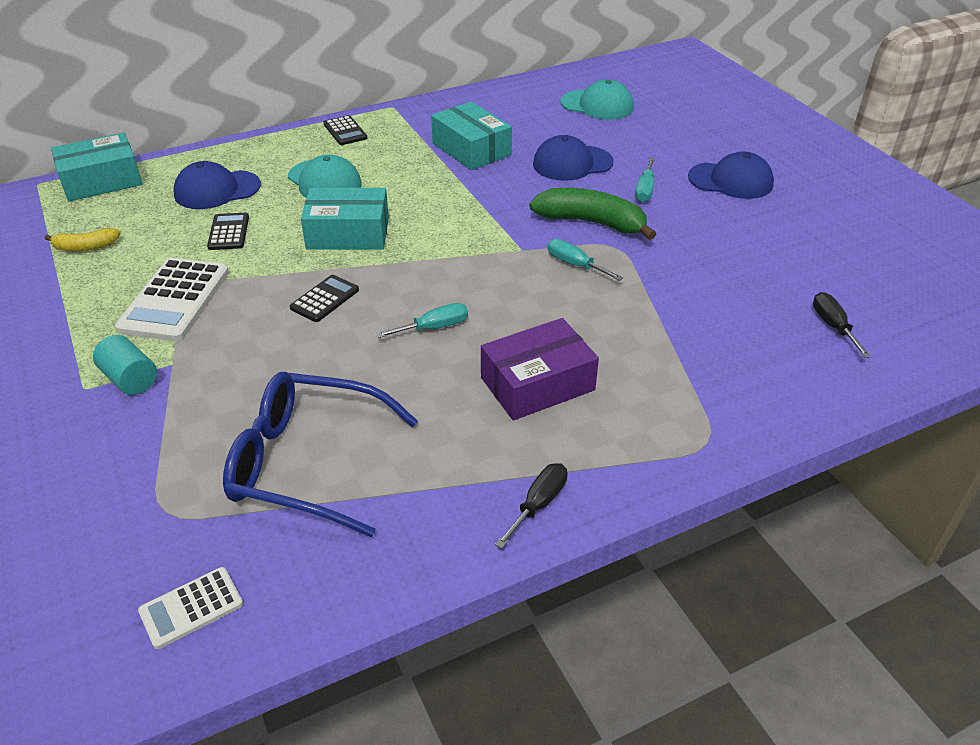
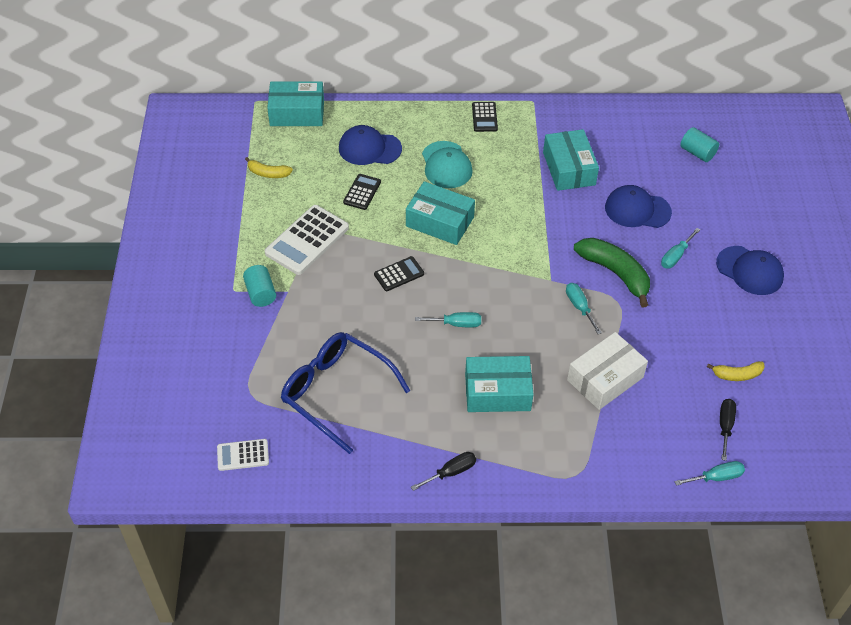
camera: 25 degrees right, 10 degrees up
purple box [481,318,599,421] -> turquoise box [465,356,534,412]
turquoise cap [561,79,634,120] -> turquoise cylinder [680,127,719,162]
none -> white box [567,332,648,410]
none -> turquoise screwdriver [674,461,745,486]
none -> yellow banana [707,361,765,381]

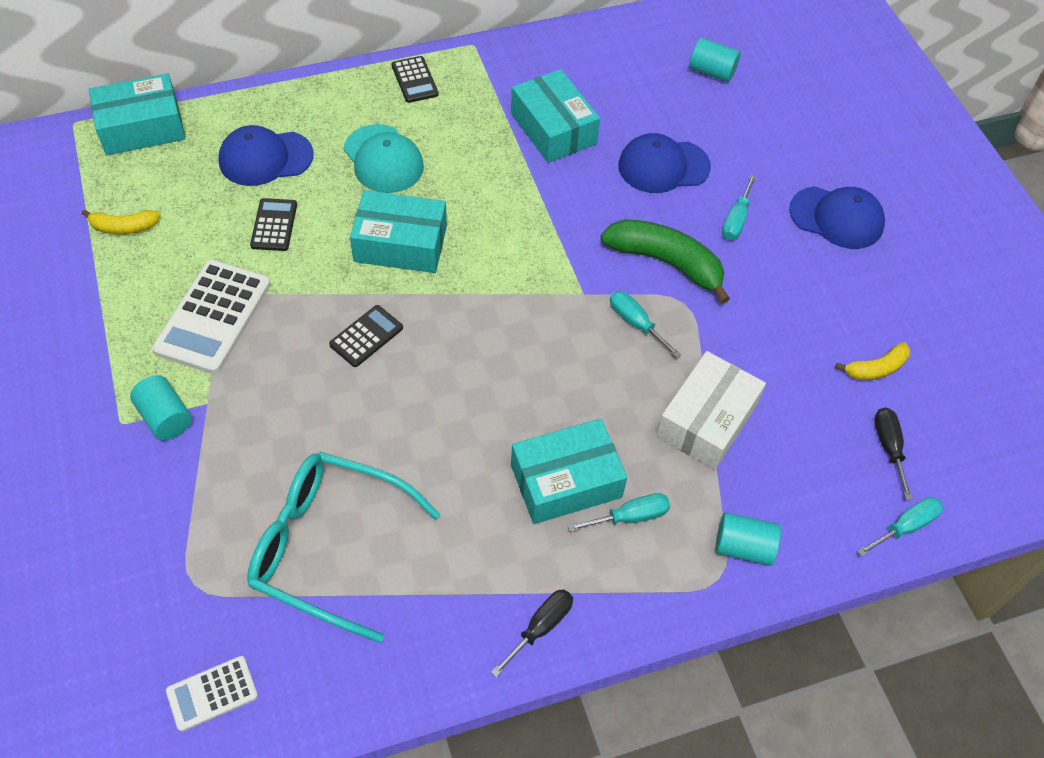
camera: 20 degrees left, 5 degrees up
blue glasses [281,332,410,454] -> turquoise glasses [247,452,440,643]
turquoise screwdriver [415,312,481,327] -> turquoise screwdriver moved to [567,493,670,532]
none -> turquoise cylinder [716,512,781,566]

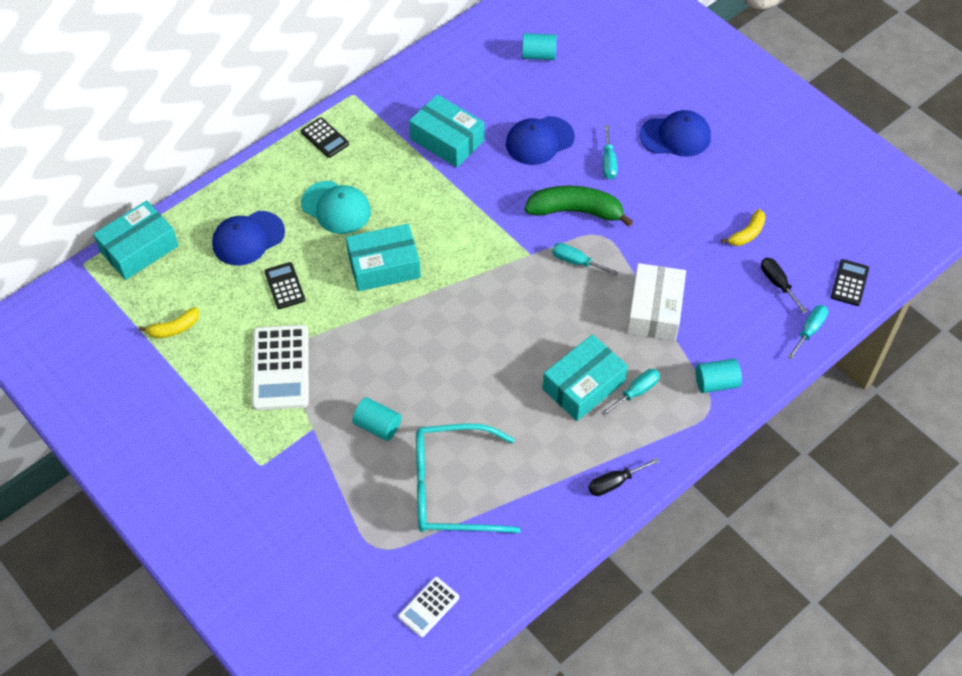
camera: 20 degrees left, 0 degrees up
turquoise cylinder [130,375,192,440] -> turquoise cylinder moved to [352,397,401,441]
black calculator [329,305,403,367] -> black calculator moved to [831,259,869,306]
black screwdriver [491,589,573,677] -> black screwdriver turned 135 degrees counterclockwise [588,458,659,496]

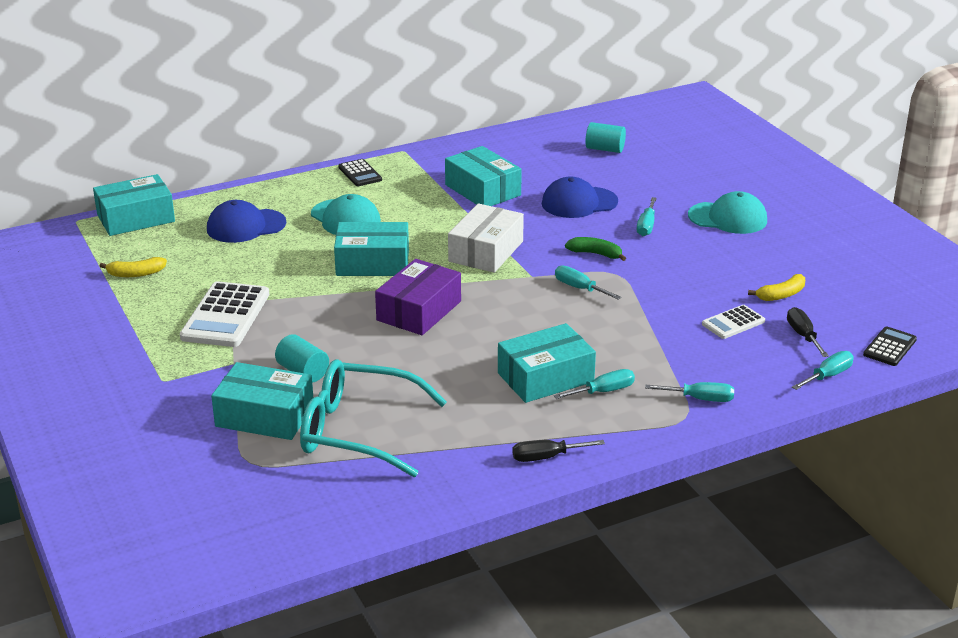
camera: 15 degrees right, 25 degrees down
black calculator [264,262,305,309] -> none
white calculator [398,577,459,637] -> white calculator moved to [702,305,765,339]
green banana [525,186,633,227] -> green banana [565,237,626,261], size x0.54
white box [627,263,686,341] -> white box moved to [448,203,524,273]
blue cap [640,110,711,157] -> turquoise cap [688,191,767,234]
turquoise cylinder [695,359,742,393] -> turquoise screwdriver [645,382,734,402]
none -> turquoise box [211,362,313,440]
none -> purple box [375,259,461,335]

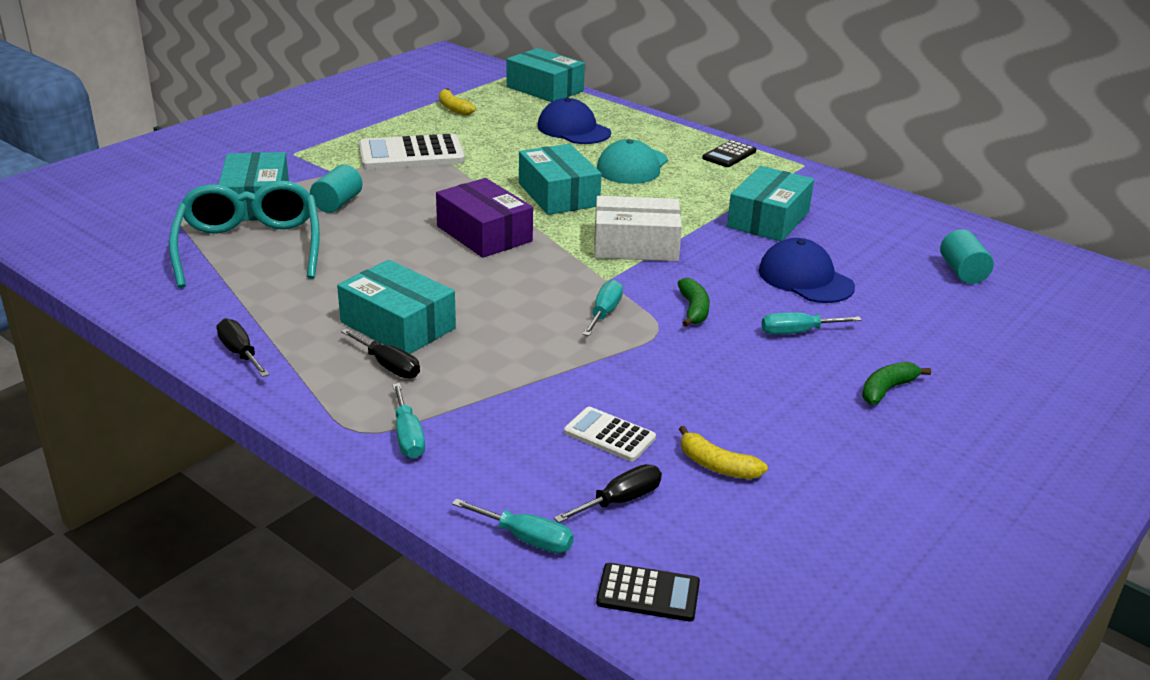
camera: 65 degrees right, 0 degrees up
purple box [375,259,461,335] -> purple box turned 45 degrees clockwise [436,178,533,258]
turquoise screwdriver [554,369,635,399] -> black screwdriver [341,328,420,379]
turquoise cap [688,191,767,234] -> green banana [862,362,931,405]

